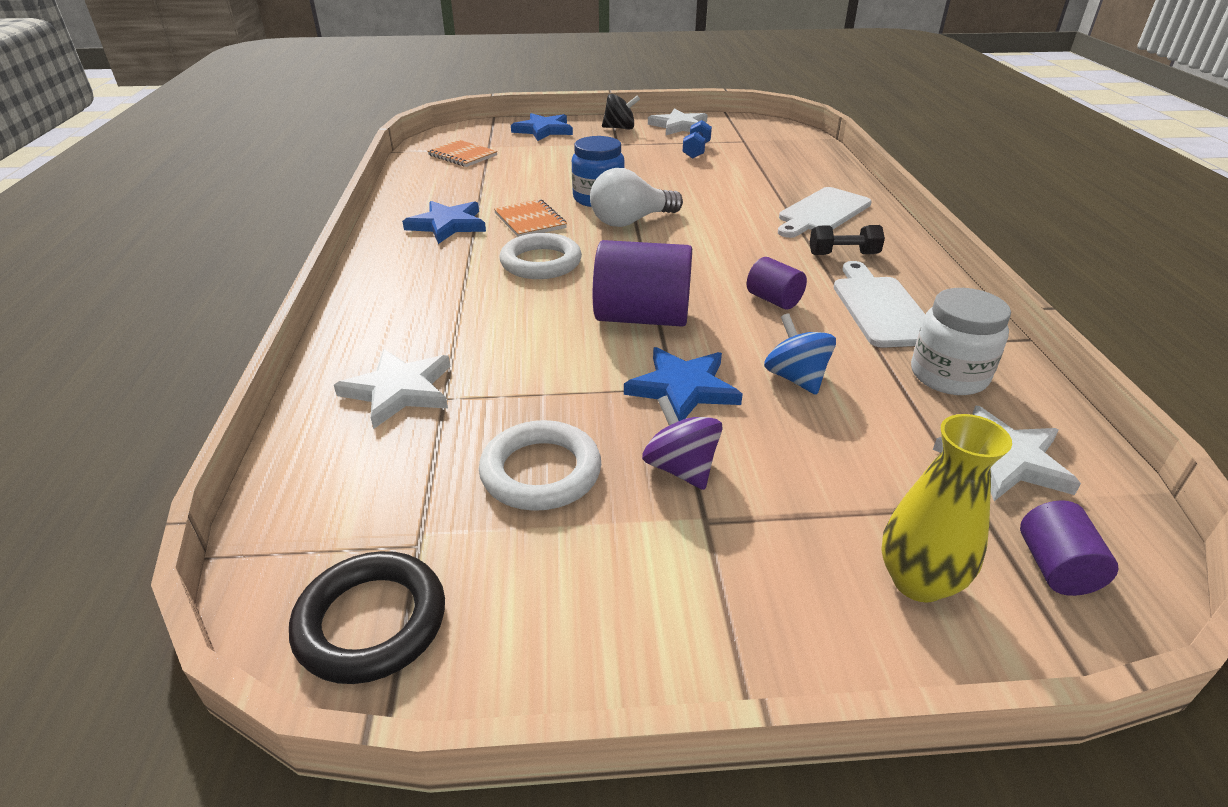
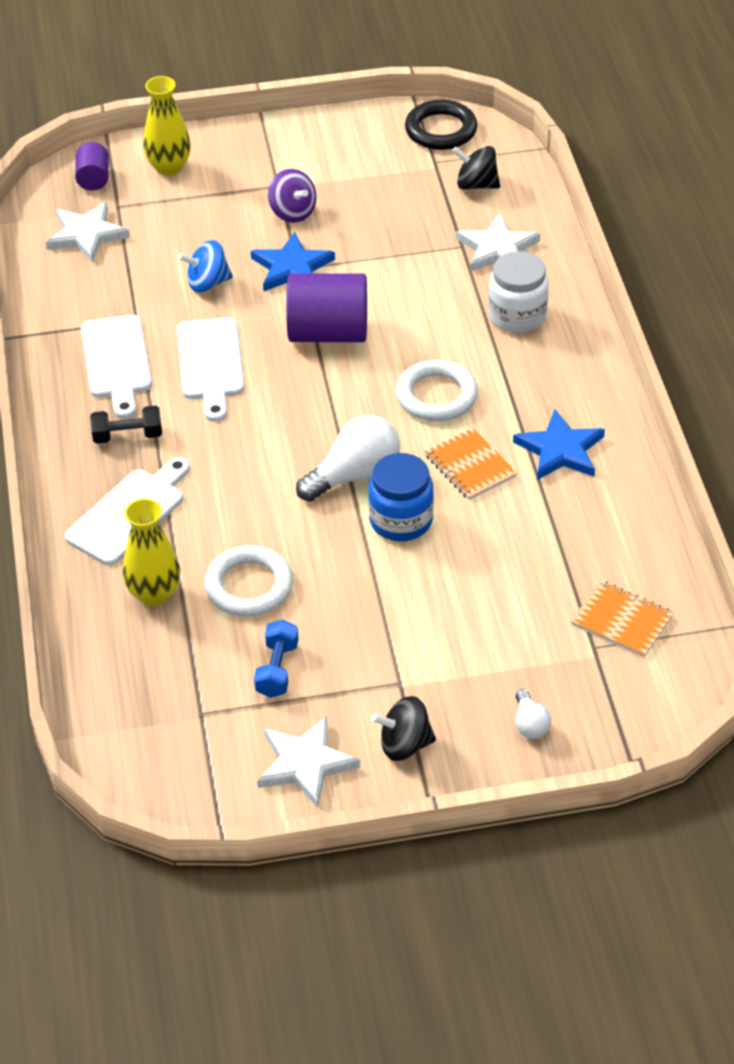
camera: 175 degrees right, 10 degrees up
white ring [479,420,601,511] -> white ring moved to [204,545,293,617]
blue star [511,113,573,141] -> white light bulb [515,689,551,739]
purple cylinder [747,257,807,310] -> white cutting board [177,317,245,422]
blue spinning top [764,313,836,395] -> blue spinning top turned 105 degrees clockwise [178,240,233,293]
white jar [911,288,1011,395] -> white jar moved to [488,251,549,333]
none -> yellow vase [123,499,181,606]
none -> black spinning top [452,146,500,190]

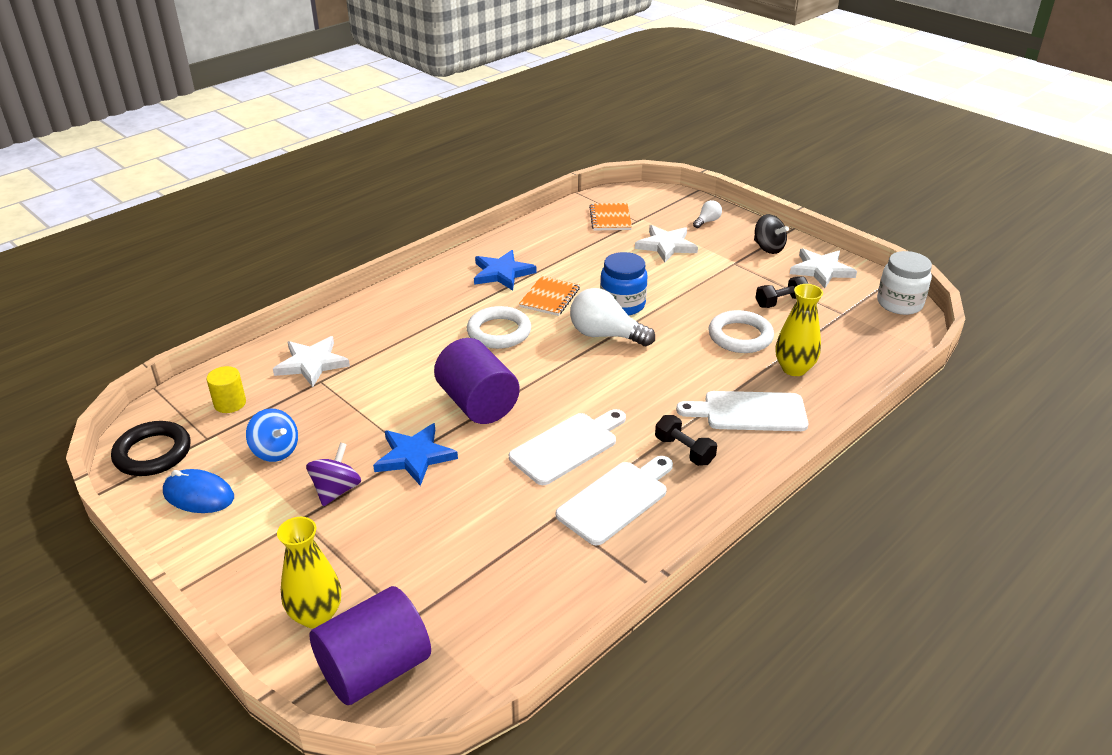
camera: 125 degrees left, 10 degrees down
white star [46,202,130,263] -> white star moved to [635,225,698,262]
purple cylinder [75,142,109,190] -> purple cylinder [309,586,431,705], size x1.91
blue spinning top [178,240,233,293] -> blue spinning top moved to [246,408,298,462]
blue dumbbell [254,620,299,698] -> black dumbbell [756,276,809,308]
black spinning top [452,146,500,190] -> yellow cylinder [207,366,246,413]
white jar [488,251,549,333] -> white jar moved to [877,251,932,315]
none -> blue mouse [163,469,234,513]

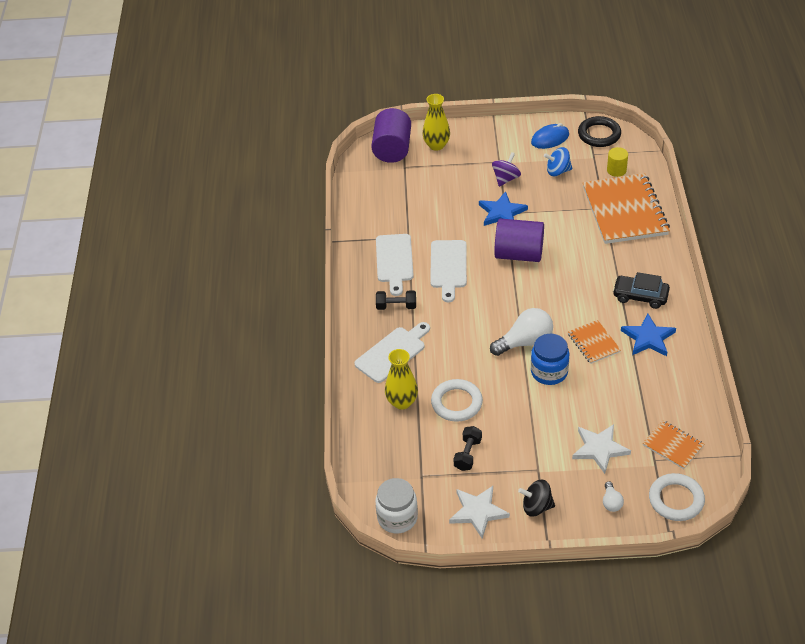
camera: 135 degrees right, 10 degrees up
white star [273,336,350,387] -> orange notebook [583,173,670,244]
purple spinning top [306,442,361,506] -> purple spinning top turned 120 degrees counterclockwise [492,152,521,187]
white ring [467,306,531,349] -> white ring moved to [649,473,705,521]
none -> black car [613,272,670,309]

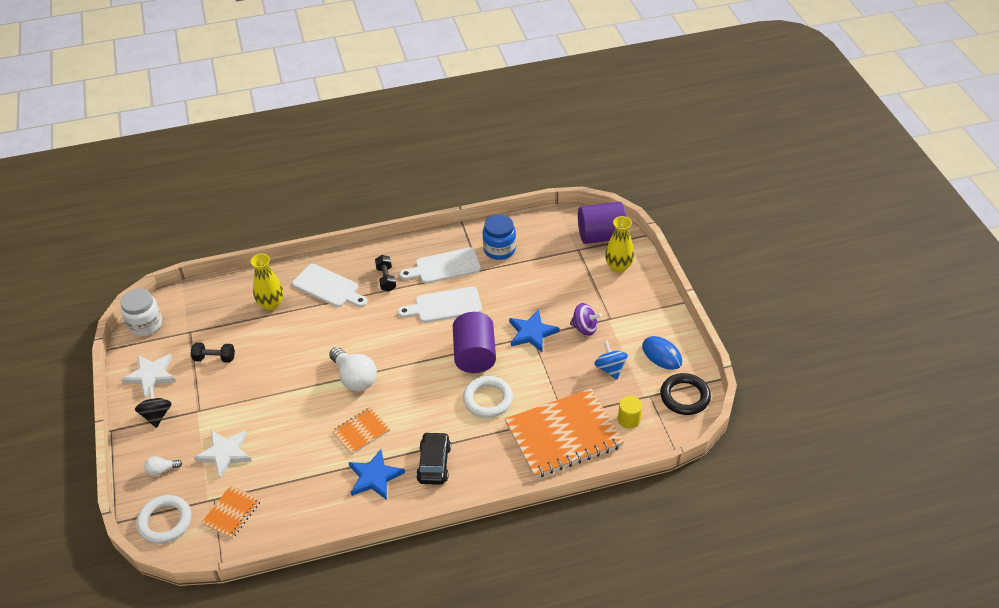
camera: 75 degrees right, 0 degrees up
white ring [431,379,483,422] -> white ring moved to [463,376,513,418]
blue jar [531,334,570,385] -> blue jar moved to [483,214,516,260]

